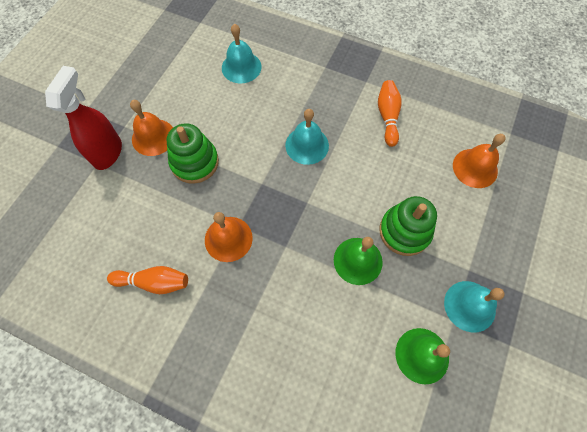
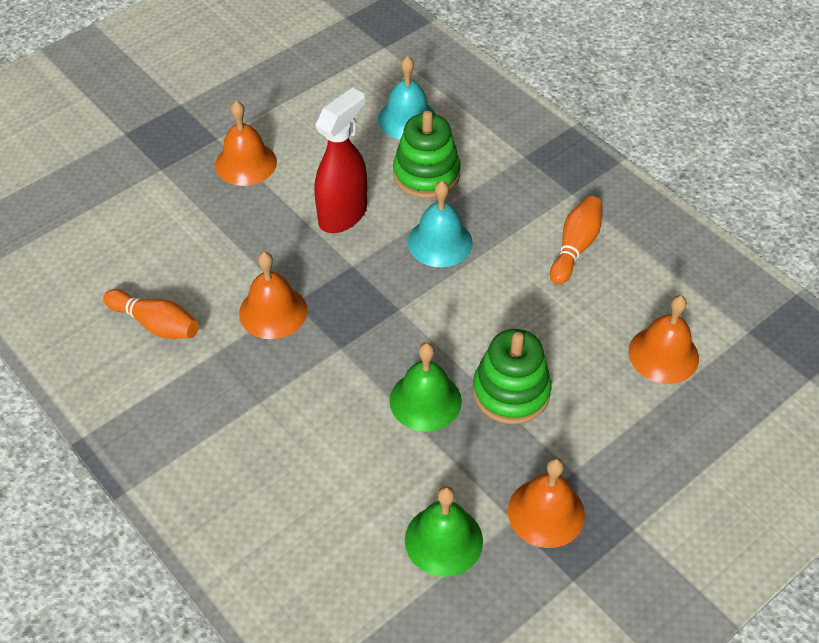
camera: 25 degrees right, 15 degrees down
red spray bottle [45,66,122,170] -> red spray bottle moved to [314,87,367,233]
green stacking toy [167,123,219,184] -> green stacking toy moved to [393,111,461,198]
turquoise bell [444,281,505,333] -> orange bell [508,458,585,548]

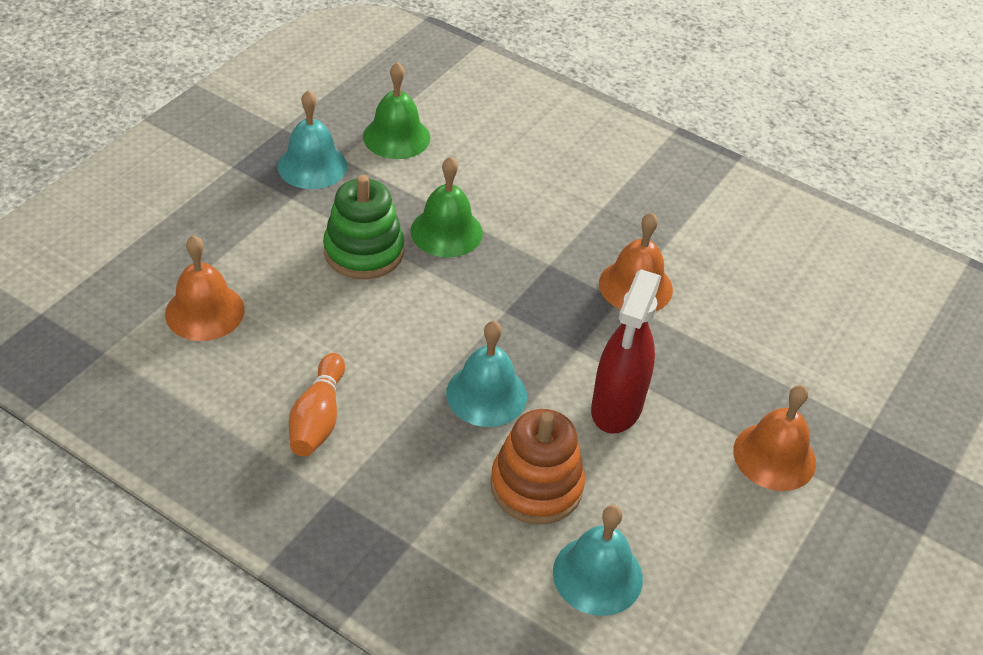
camera: 160 degrees right, 5 degrees down
orange bowling pin [103,289,199,339] -> none
green stacking toy [393,111,461,198] -> orange stacking toy [490,409,585,524]
orange bell [508,458,585,548] -> turquoise bell [278,90,347,189]

